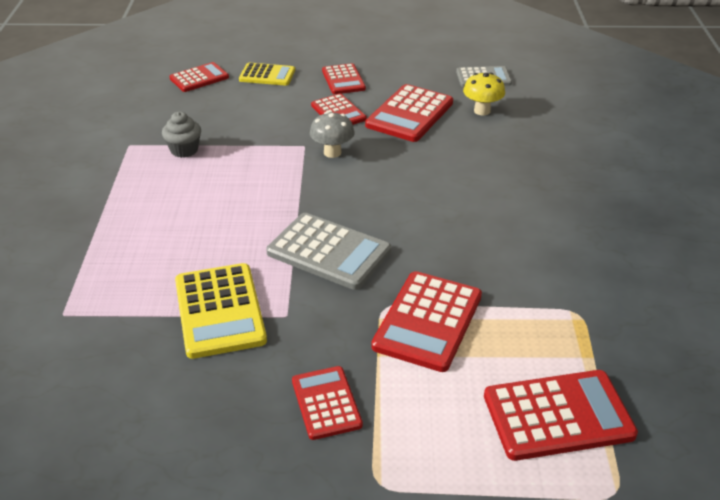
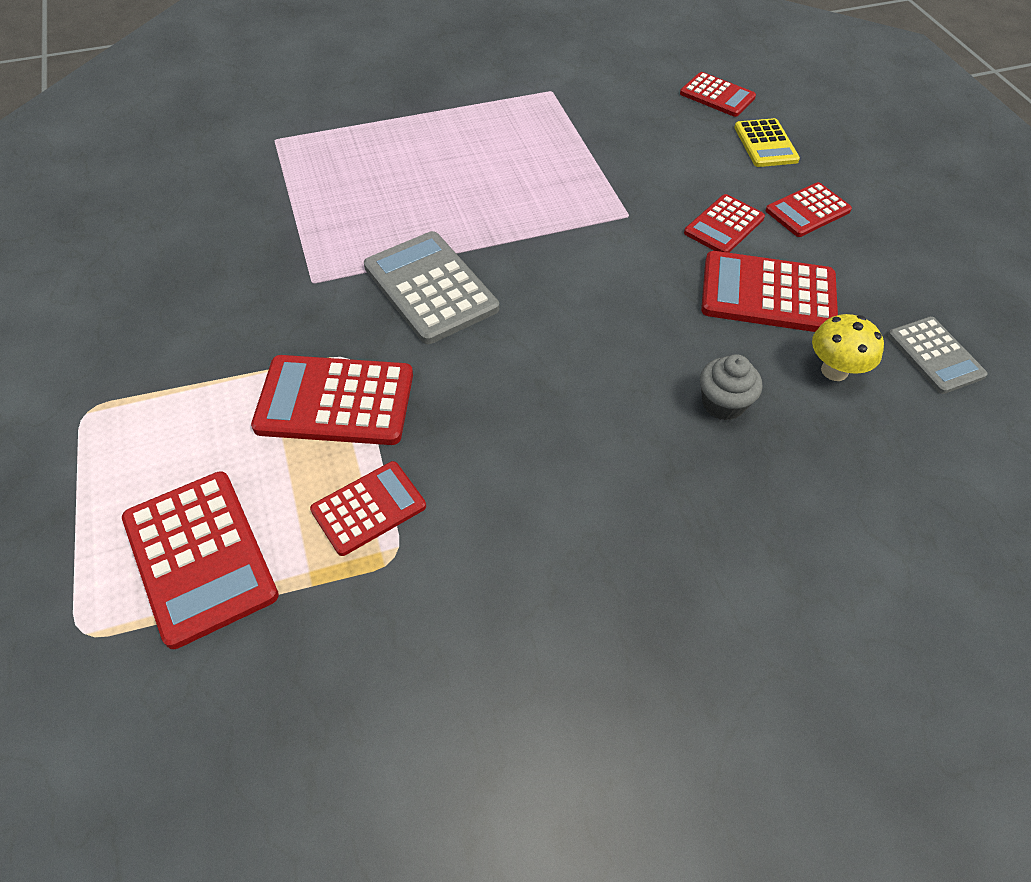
camera: 70 degrees right, 15 degrees up
grey cupcake [162,112,201,158] -> grey cupcake moved to [700,354,762,421]
yellow calculator [175,263,267,359] -> none
grey calculator [266,213,391,290] -> grey calculator turned 135 degrees clockwise [364,231,499,344]
red calculator [292,366,363,440] -> red calculator moved to [310,461,426,556]
grey mushroom [310,112,355,158] -> none

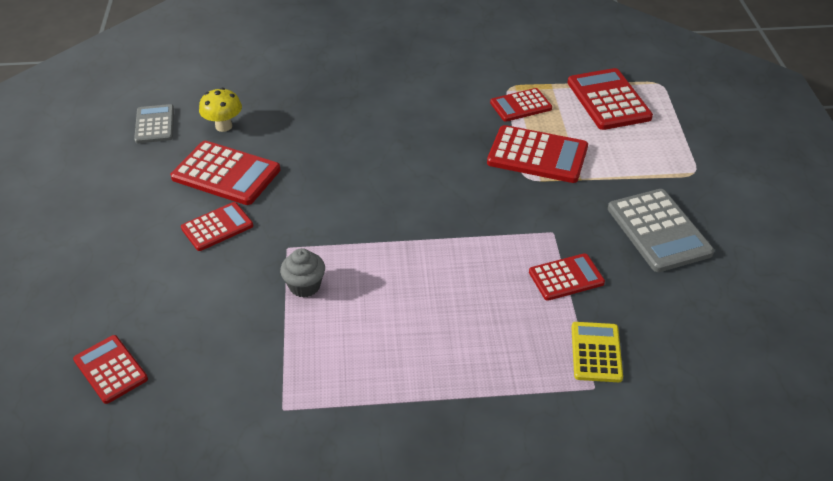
camera: 165 degrees left, 10 degrees down
grey calculator [364,231,499,344] -> grey calculator moved to [608,189,714,272]
grey cupcake [700,354,762,421] -> grey cupcake moved to [280,248,325,298]
yellow calculator [734,118,800,167] -> yellow calculator moved to [571,322,623,382]
red calculator [765,182,852,237] -> red calculator moved to [529,253,605,301]

